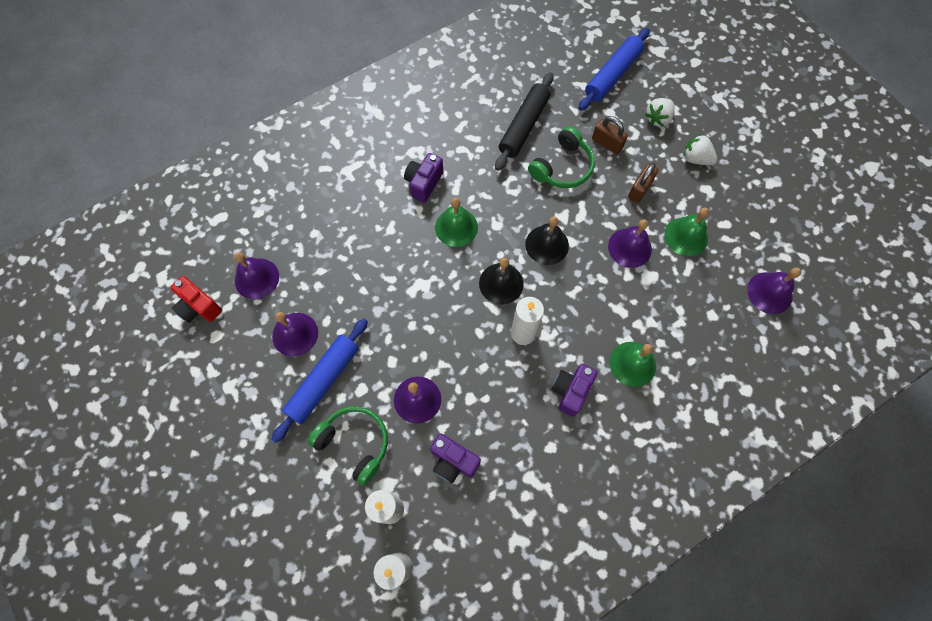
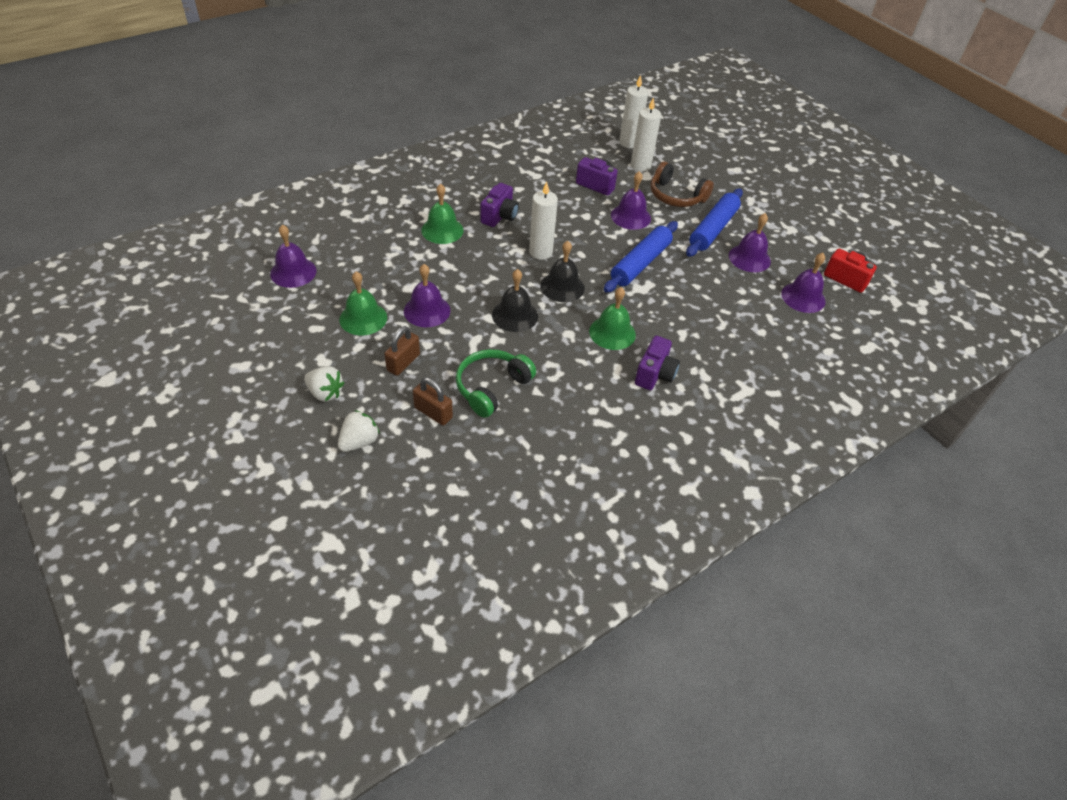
camera: 175 degrees right, 20 degrees down
green headphones [308,406,388,486] -> brown headphones [650,161,714,207]
black rolling pin [495,72,553,171] -> none
blue rolling pin [579,28,650,111] -> blue rolling pin moved to [604,221,678,293]

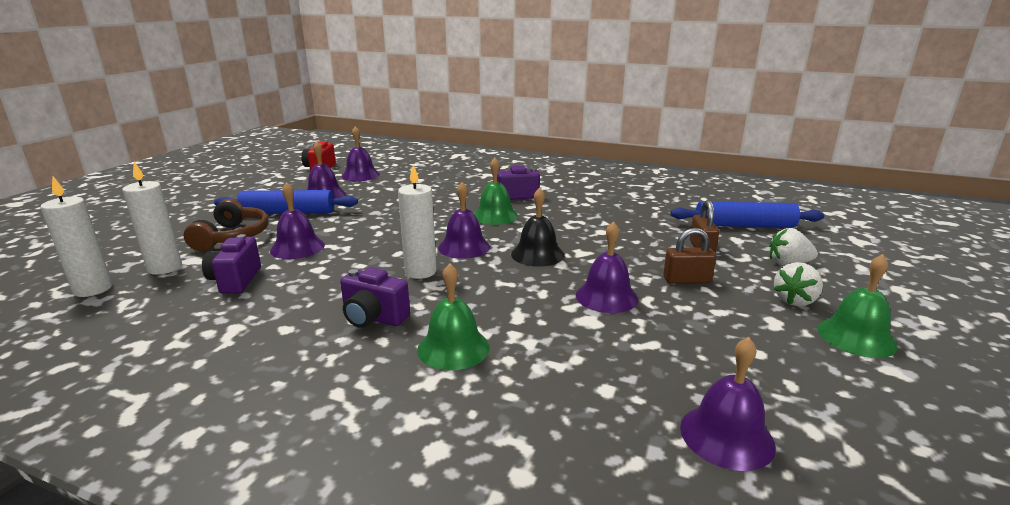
camera: 120 degrees left, 25 degrees down
white strawberry [304,366,344,402] -> white strawberry turned 135 degrees counterclockwise [774,262,823,306]
green bell [339,271,387,335] -> green bell moved to [817,254,898,358]
green headphones [456,349,536,418] -> none
purple camera [481,183,519,227] -> purple camera turned 150 degrees counterclockwise [340,267,410,328]
black bell [540,241,585,302] -> purple bell [438,182,490,259]
blue rolling pin [604,221,678,293] -> blue rolling pin moved to [671,202,824,228]

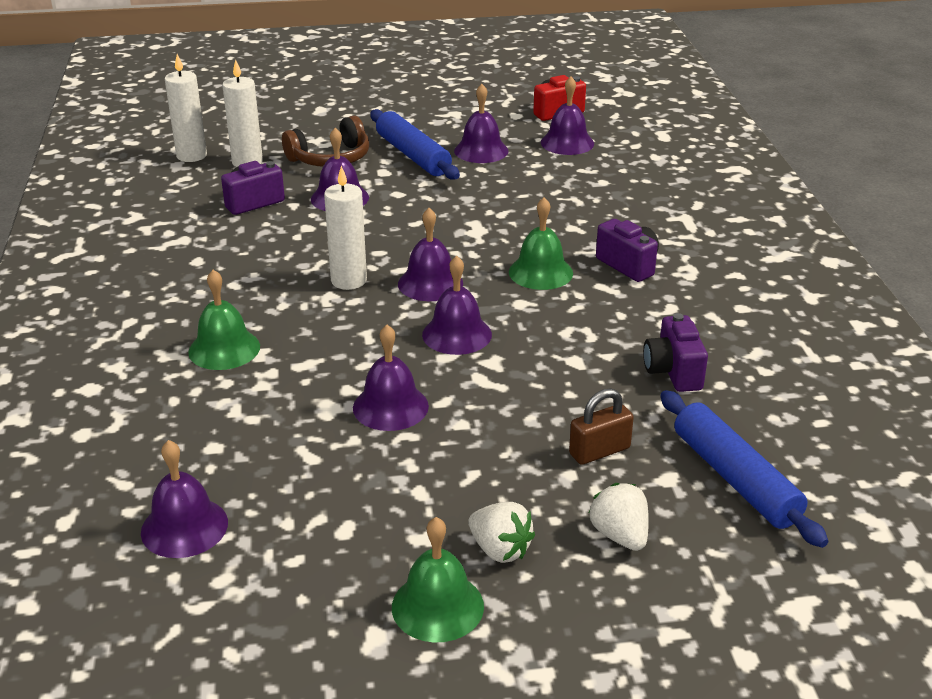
camera: 60 degrees right, 10 degrees up
purple camera [340,267,410,328] -> purple camera moved to [643,313,708,392]
black bell [511,188,564,267] -> purple bell [422,256,492,355]
brown padlock [663,228,716,284] -> none
white strawberry [774,262,823,306] -> white strawberry turned 150 degrees counterclockwise [468,502,535,563]

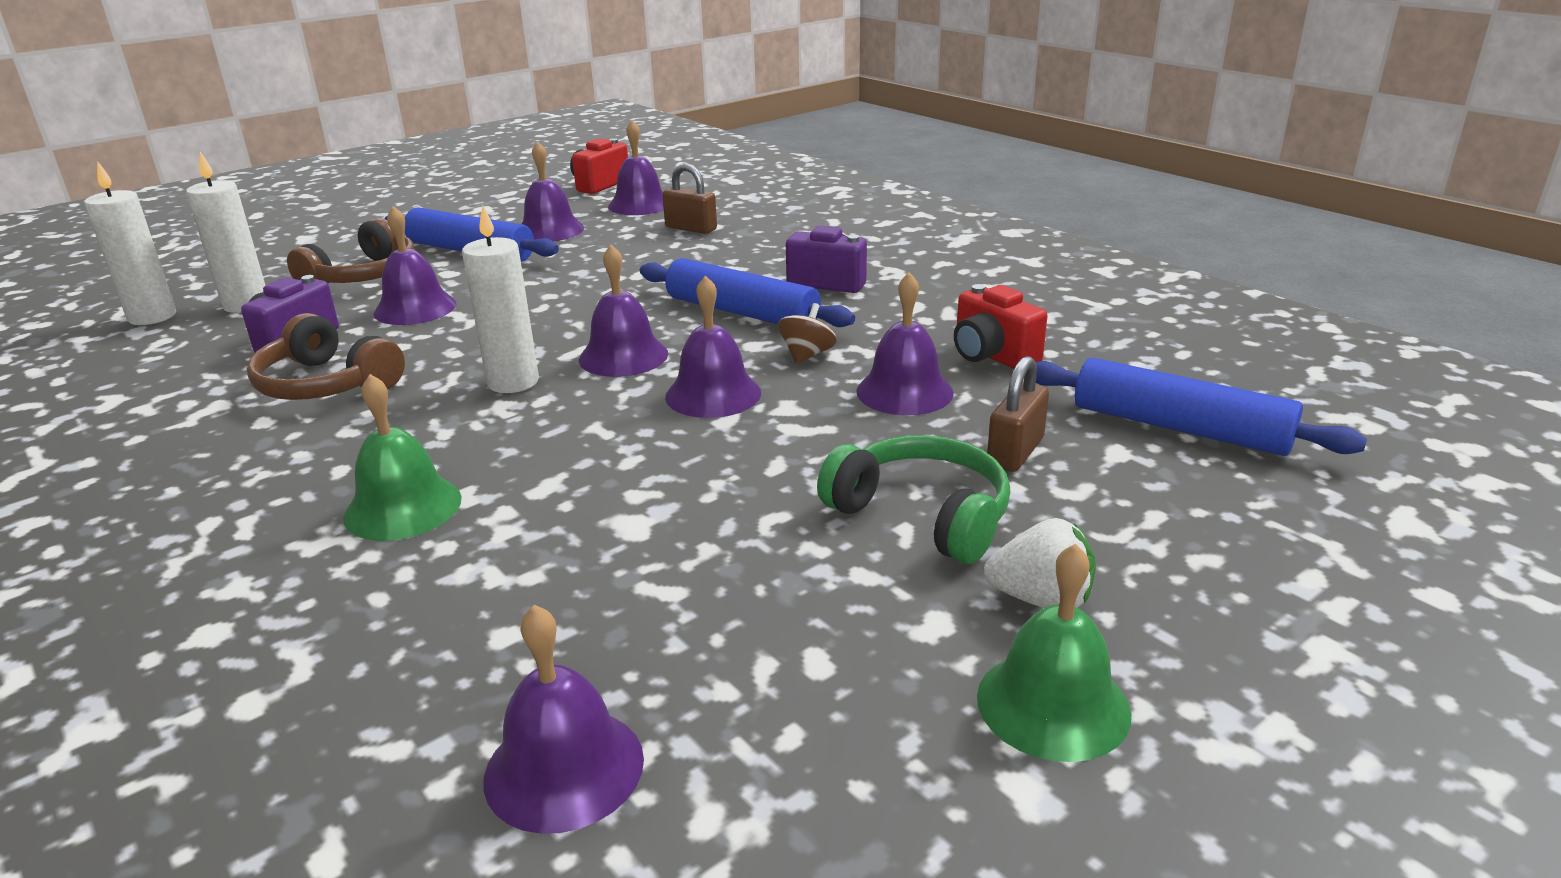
camera: 30 degrees left, 5 degrees down
purple bell [353,325,429,431] -> purple bell moved to [856,272,954,415]
green bell [509,197,573,290] -> blue rolling pin [640,258,855,327]
white strawberry [589,483,649,551] -> none
purple camera [643,313,708,392] -> red camera [954,284,1048,369]
none -> brown headphones [247,313,405,400]
none -> brown padlock [662,163,717,234]
none -> brown spinning top [778,303,837,364]
none -> green headphones [817,435,1010,564]

